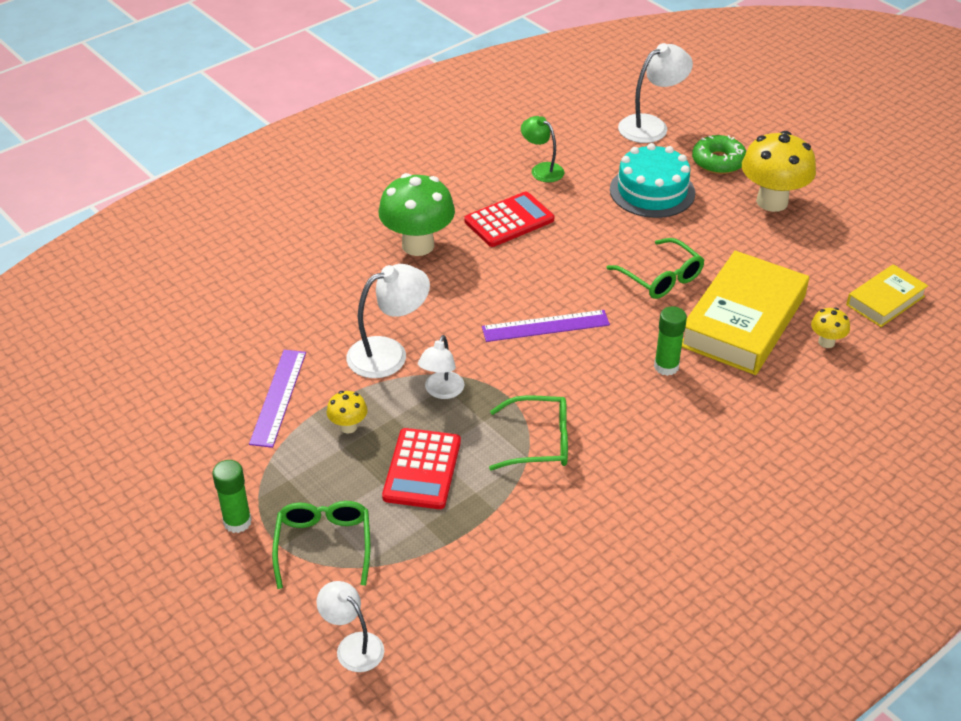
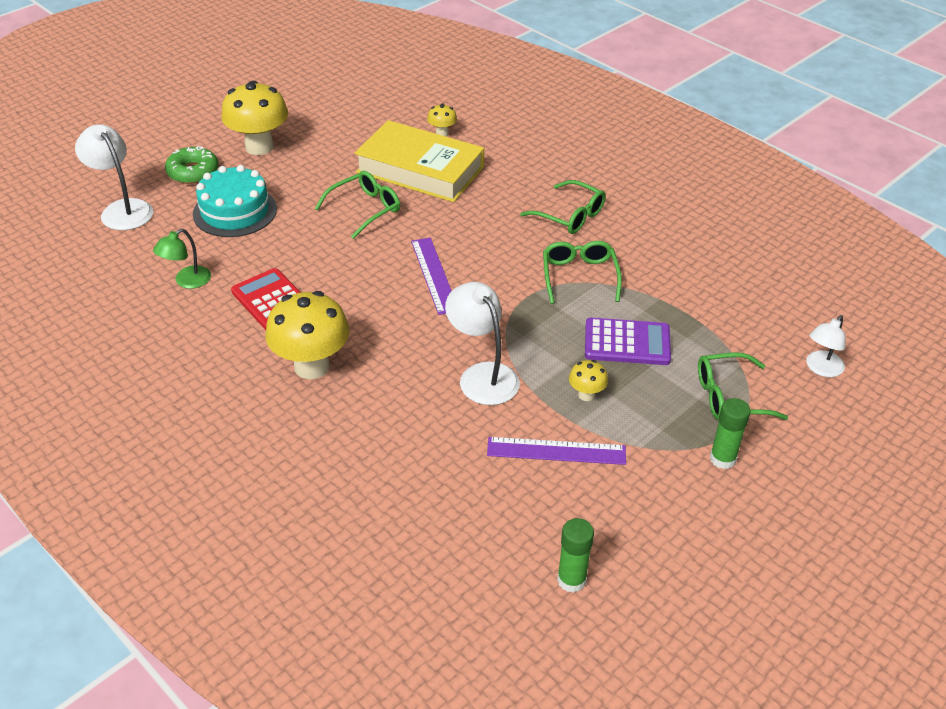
camera: 95 degrees left, 0 degrees up
green mushroom [379,173,455,256] -> yellow mushroom [266,291,350,379]
red calculator [382,428,461,509] -> purple calculator [585,318,671,365]
white lamp [418,335,464,399] -> none
green glue stick [654,306,687,376] -> green glue stick moved to [557,518,594,593]
yellow book [846,264,928,327] -> none
none -> green glasses [520,180,606,234]

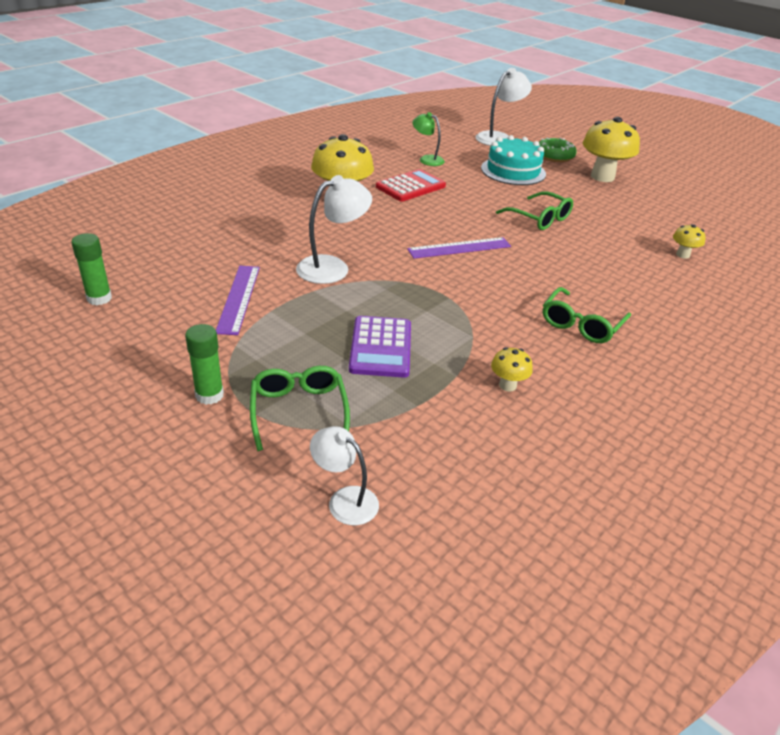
camera: 85 degrees right, 5 degrees down
yellow book [355,120,484,202] -> none
green glasses [543,241,622,304] -> none
yellow mushroom [569,360,608,401] -> yellow mushroom moved to [491,347,533,392]

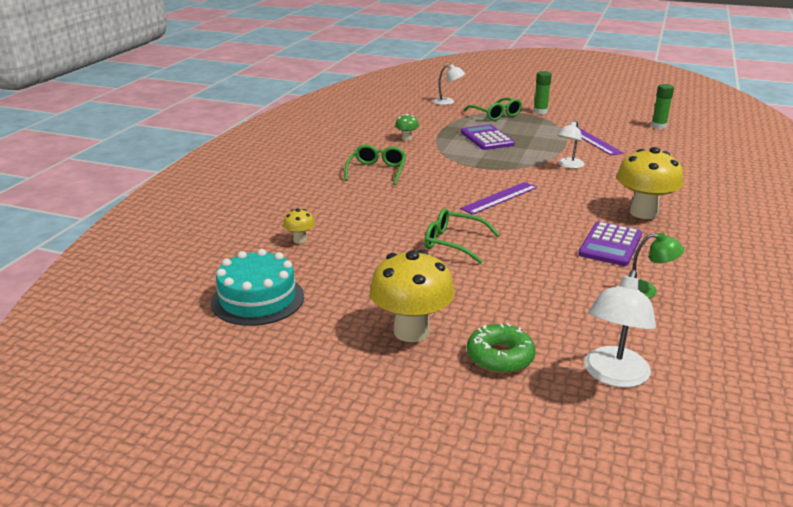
camera: 160 degrees right, 10 degrees down
white lamp [296,175,372,284] -> white lamp [557,120,585,169], size x0.64
red calculator [376,169,446,202] -> purple calculator [578,222,642,266]
turquoise cake [481,135,546,185] -> turquoise cake moved to [211,249,304,326]
yellow mushroom [491,347,533,392] -> green mushroom [395,114,419,141]

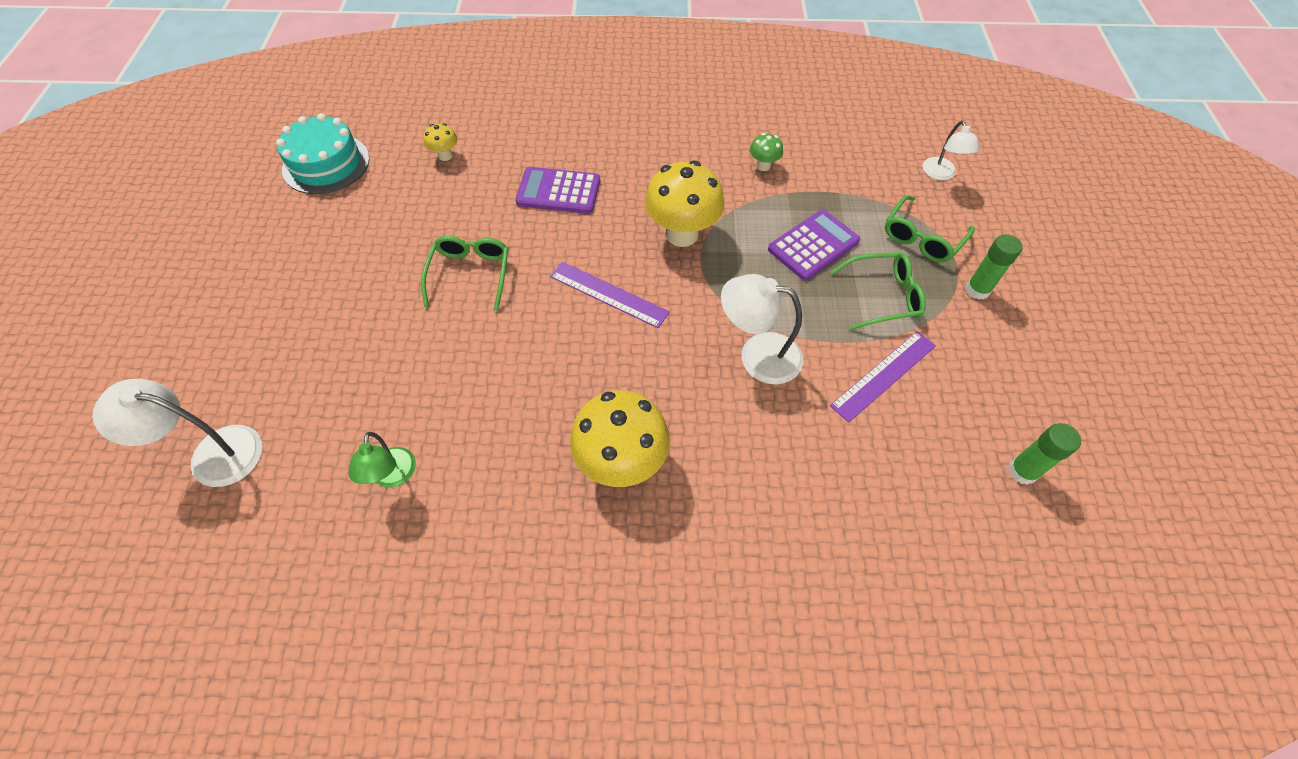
camera: 70 degrees right, 30 degrees up
green glasses [345,144,407,185] -> green glasses moved to [831,252,926,330]
yellow mushroom [369,250,455,342] -> yellow mushroom moved to [645,161,724,247]
green donut [467,323,536,373] -> none
white lamp [557,120,585,169] -> white lamp [721,274,803,385], size x1.55
purple calculator [578,222,642,266] -> purple calculator moved to [515,167,600,214]

